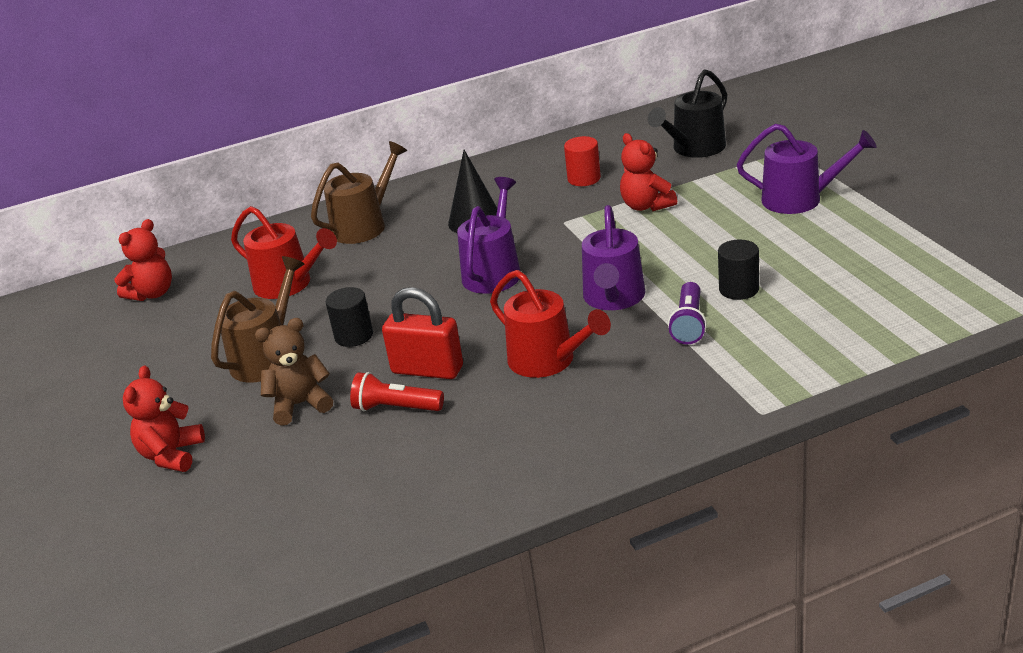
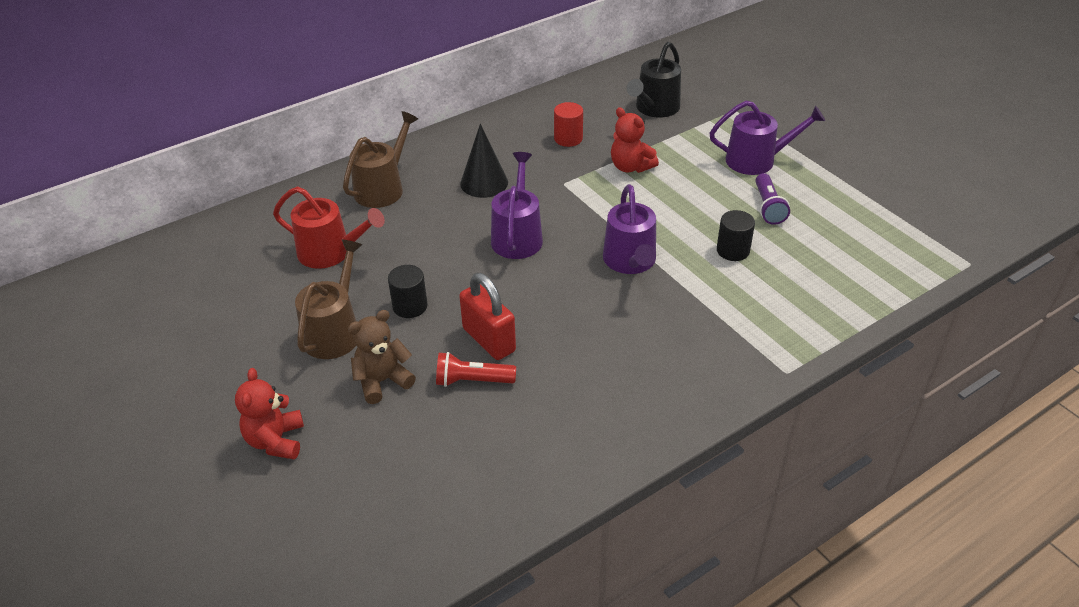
camera: 15 degrees left, 10 degrees up
red teddy bear [114,219,172,301] -> none
red padlock [382,287,463,379] -> red padlock turned 45 degrees clockwise [459,273,516,360]
red watering can [490,270,611,378] -> none
purple flashlight [668,282,707,344] -> purple flashlight moved to [755,173,790,225]

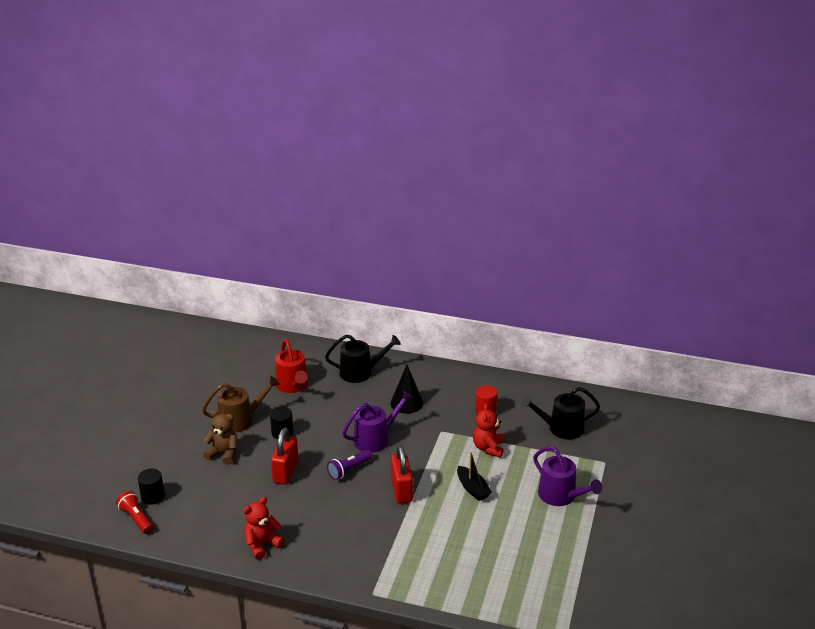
camera: 50 degrees right, 10 degrees down
red teddy bear [235,368,304,459] -> red teddy bear moved to [243,497,284,560]
brown watering can [343,111,418,208] -> black watering can [325,335,401,383]
red flashlight [436,352,516,387] -> red flashlight moved to [116,491,153,534]
purple watering can [603,184,656,274] -> red padlock [391,445,413,503]
black cylinder [717,210,755,261] -> black cylinder moved to [138,469,165,505]
purple flashlight [755,173,790,225] -> purple flashlight moved to [327,450,372,480]
none -> black boat [457,452,492,501]

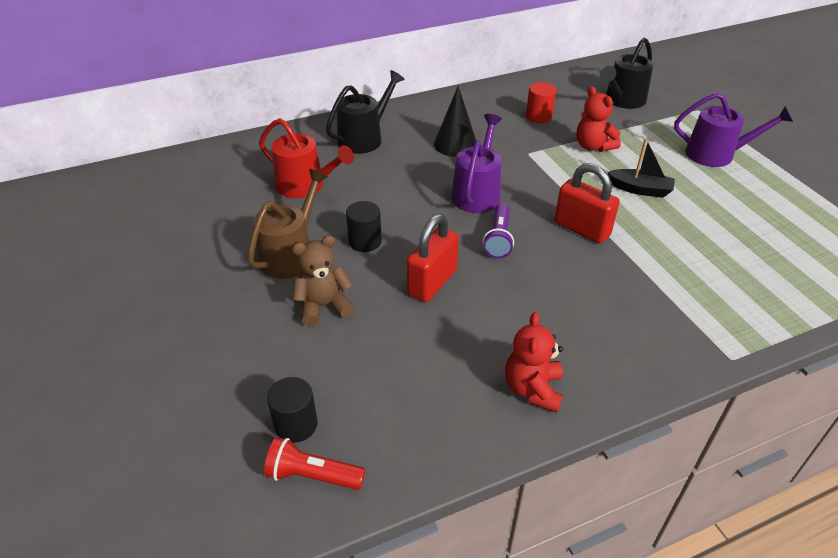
camera: 40 degrees left, 10 degrees up
red padlock [271,428,298,485] -> red padlock turned 60 degrees clockwise [407,214,459,302]

